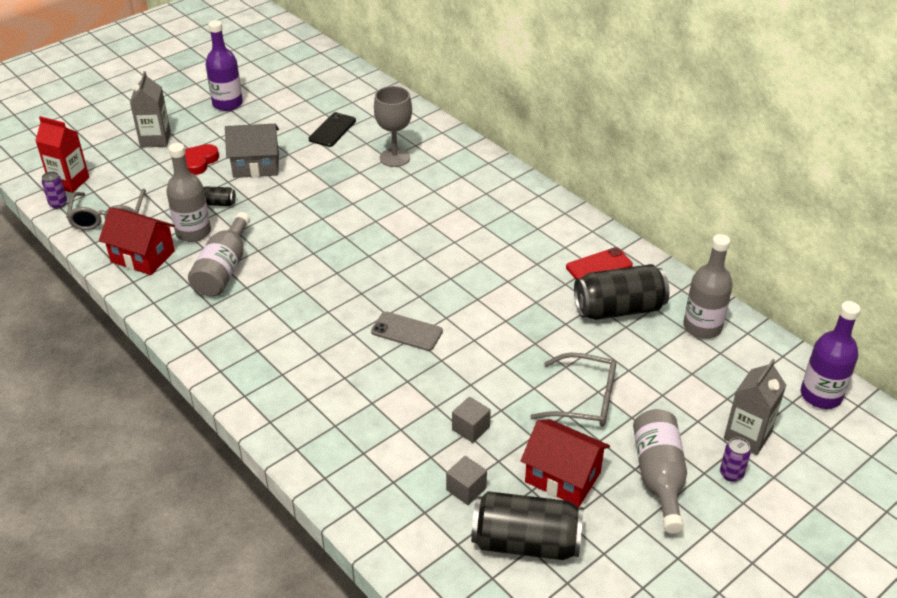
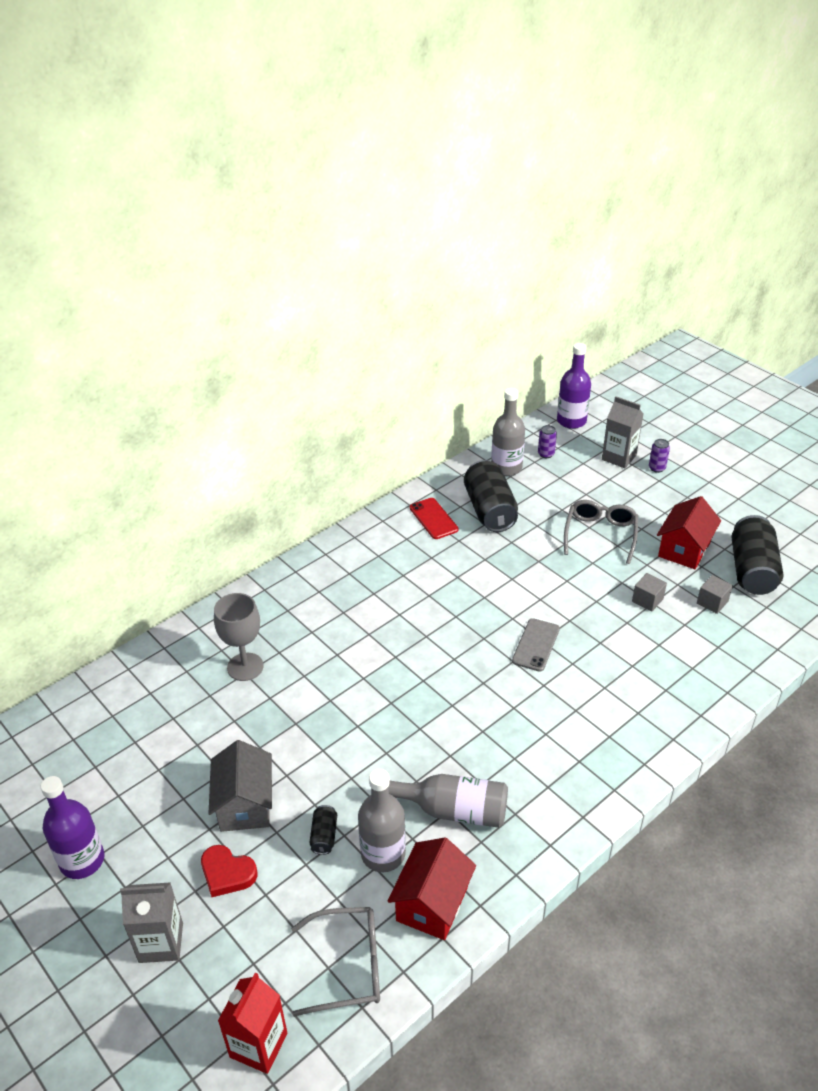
camera: 90 degrees left, 0 degrees up
purple can [42,172,67,209] -> purple can moved to [538,425,557,458]
black phone [309,112,356,147] -> none
grey bottle [633,409,687,534] -> none

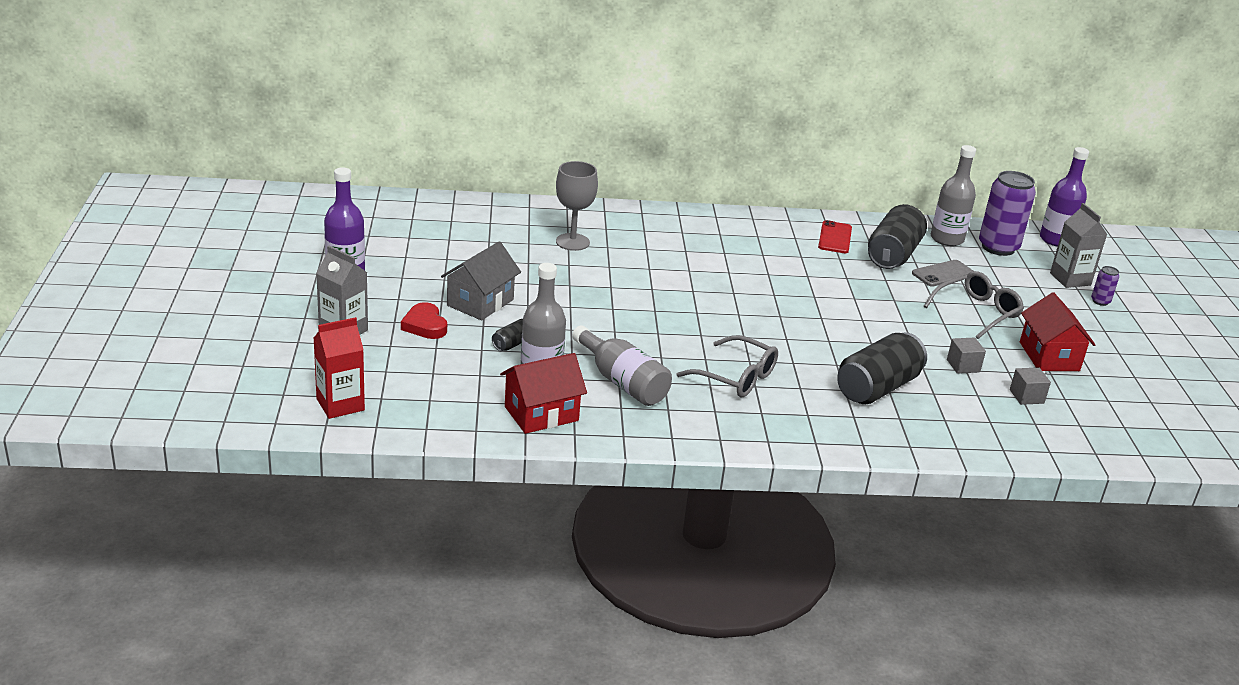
camera: 35 degrees right, 10 degrees down
grey glasses [291,907,380,1017] -> grey glasses moved to [677,335,778,398]
grey phone [512,618,560,672] -> grey phone moved to [912,260,973,287]
purple can [538,425,557,458] -> purple can [979,171,1036,256], size x2.23
red house [657,496,721,569] -> red house turned 75 degrees counterclockwise [1020,292,1095,371]
black can [732,515,783,595] -> black can moved to [837,332,927,404]

